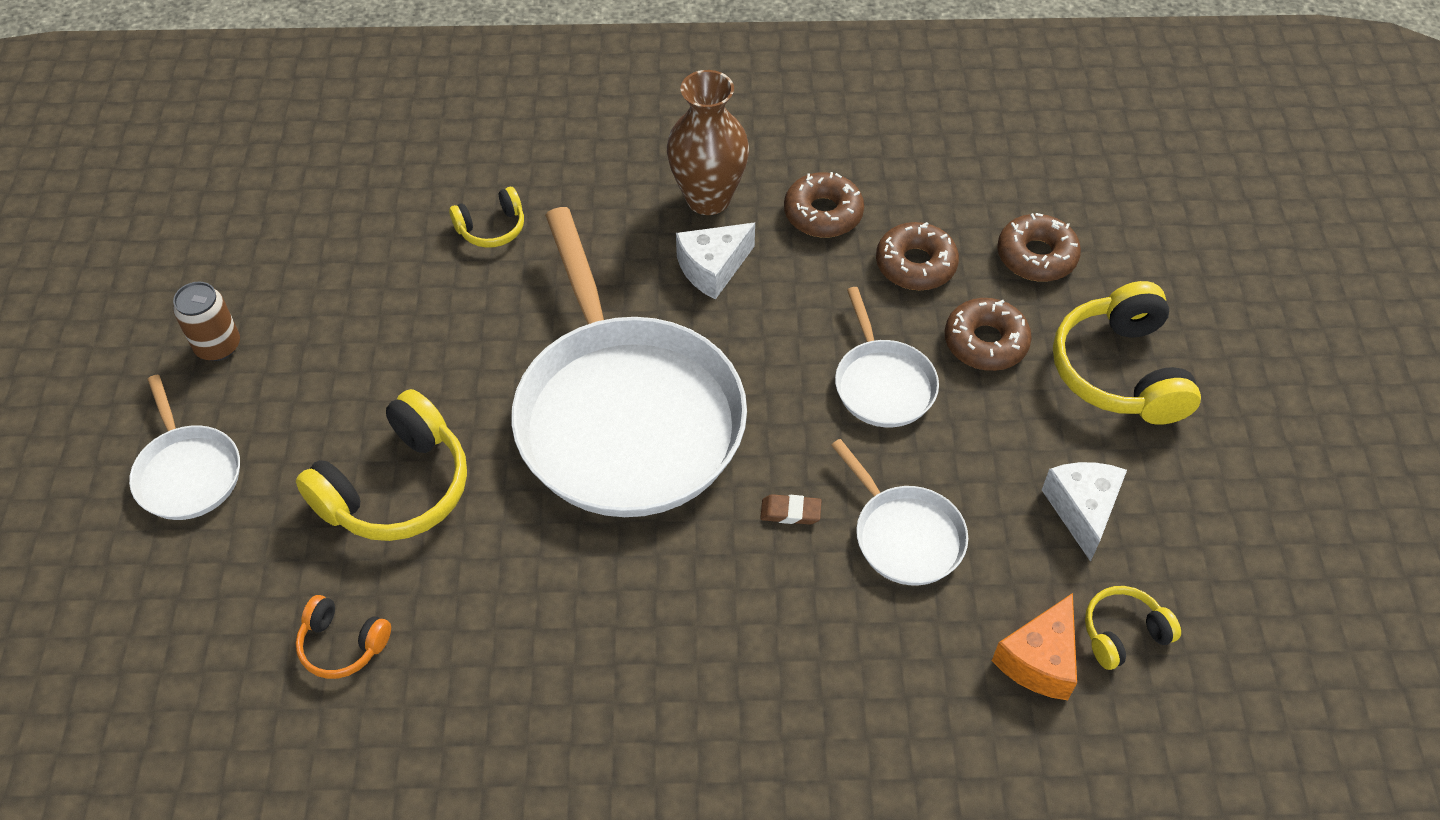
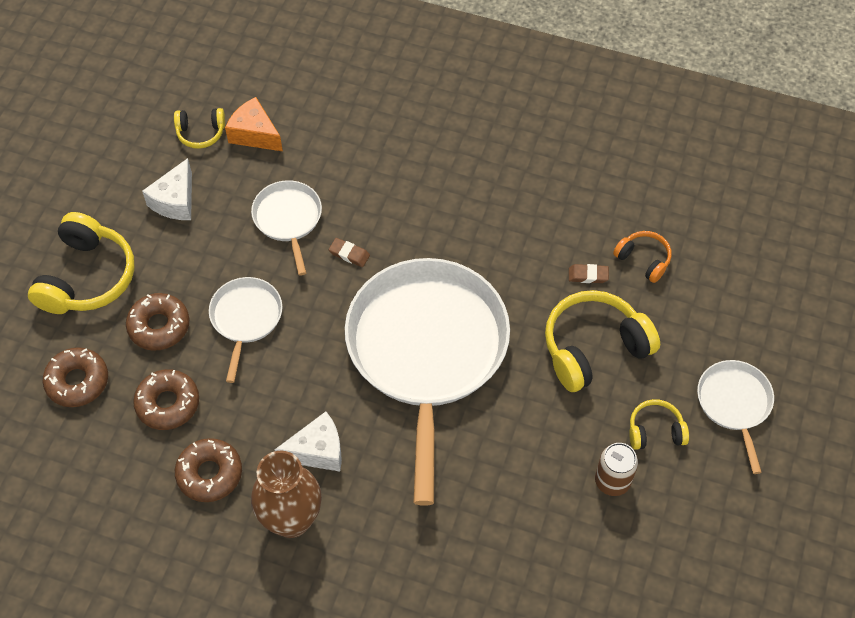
camera: 160 degrees left, 5 degrees up
brown can [173,282,240,361] -> brown can moved to [595,443,638,496]
yellow headphones [449,187,524,248] -> yellow headphones moved to [629,399,689,450]
orange cheese [992,593,1077,700] -> orange cheese turned 105 degrees counterclockwise [225,97,283,151]
none -> brown eraser [569,264,609,283]

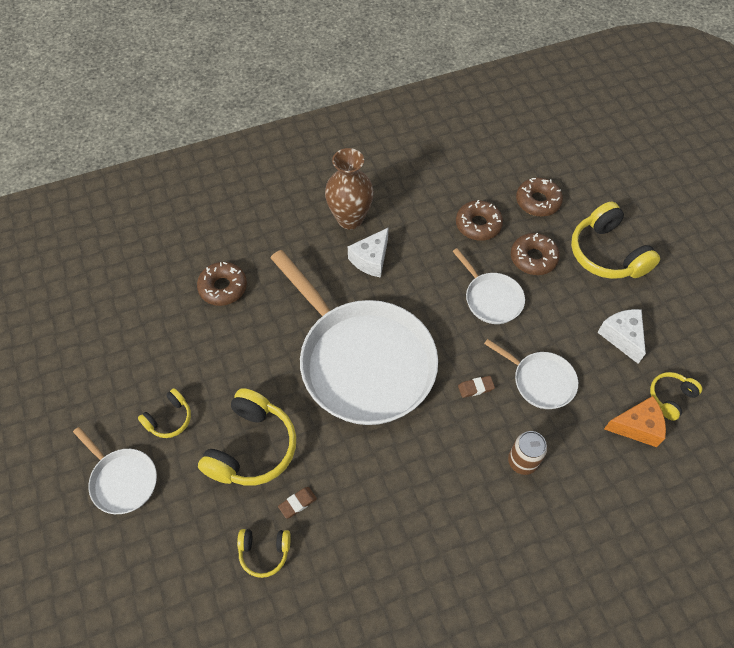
camera: 140 degrees right, 0 degrees up
brown donut [175,438,242,502] -> brown donut moved to [197,262,247,306]
brown can [595,443,638,496] -> brown can moved to [508,431,547,475]
orange headphones [613,231,672,283] -> yellow headphones [237,529,291,578]

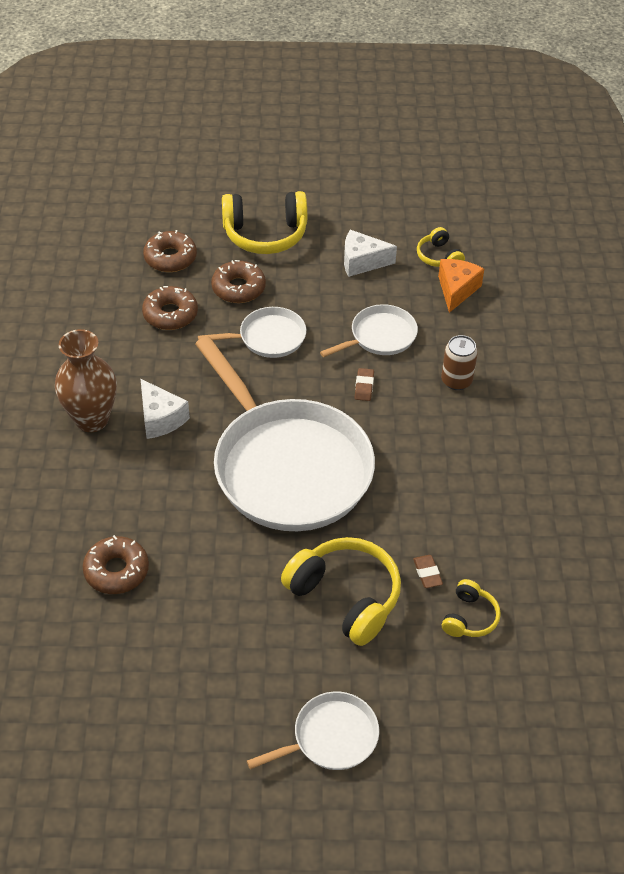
camera: 70 degrees left, 10 degrees down
yellow headphones [138,388,191,438] -> none
white pan [271,250,438,425] -> white pan turned 75 degrees clockwise [195,336,375,531]

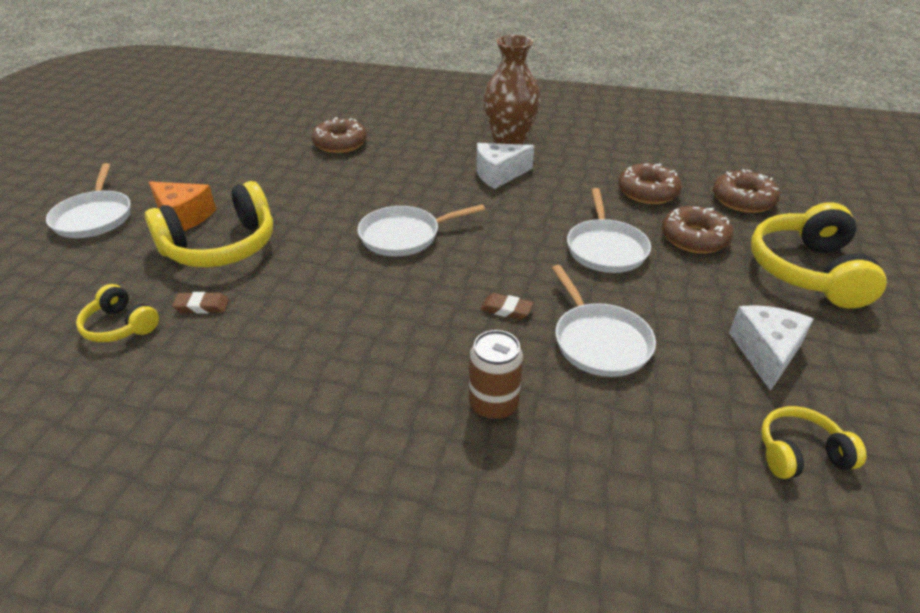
camera: 105 degrees right, 10 degrees down
white pan [195,336,375,531] -> white pan [358,204,485,256], size x0.45
orange cheese [438,259,484,313] -> orange cheese moved to [149,181,216,231]

